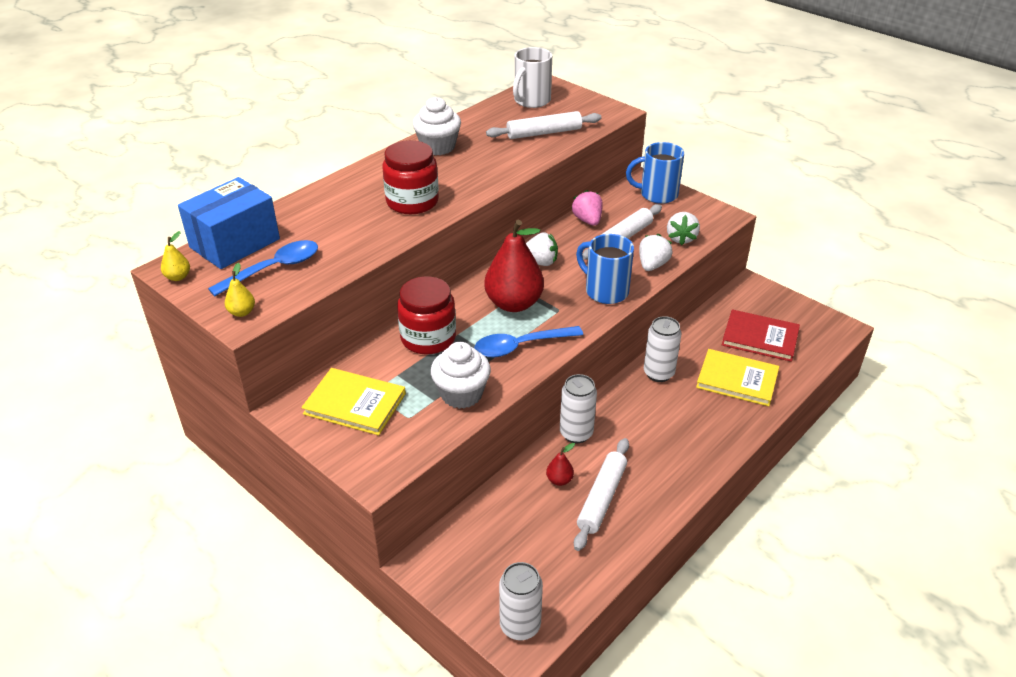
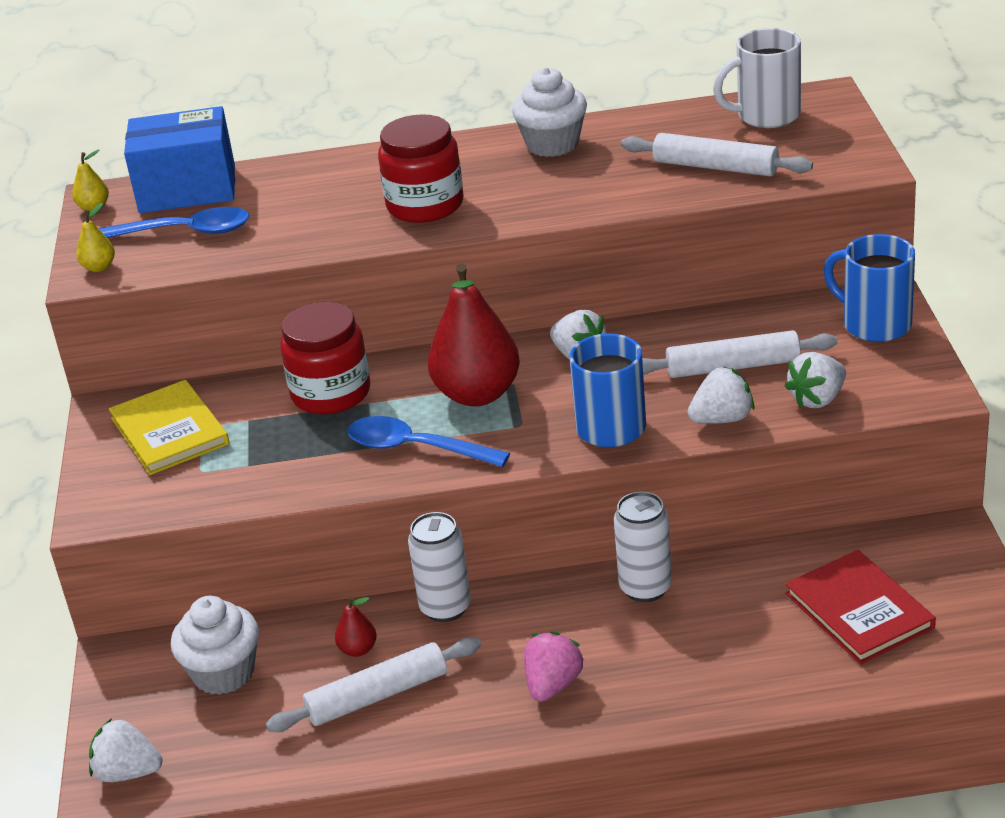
camera: 45 degrees right, 5 degrees down
white cupcake [431,342,491,409] -> white cupcake moved to [171,596,259,695]
white can [499,562,543,641] -> white strawberry [89,718,163,782]
pink strawberry [572,190,603,226] -> pink strawberry moved to [524,631,584,702]
yellow book [696,349,779,406] -> none

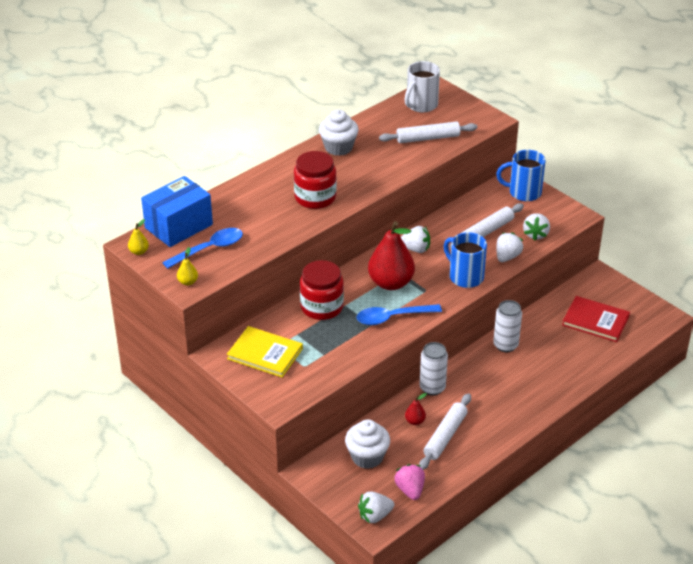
camera: 40 degrees left, 5 degrees up
pink strawberry [524,631,584,702] -> pink strawberry moved to [394,464,425,500]

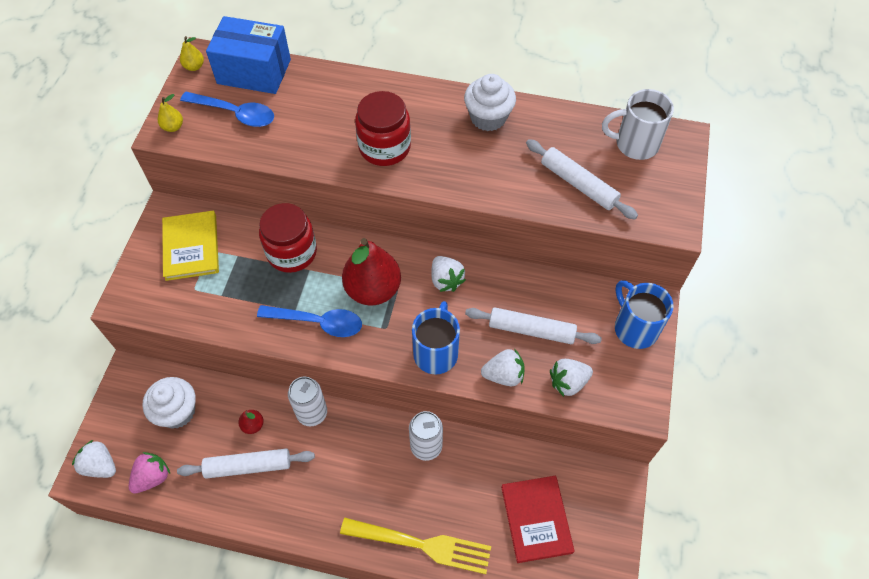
camera: 55 degrees right, 20 degrees up
blue spoon [357,304,442,325] -> blue spoon turned 150 degrees clockwise [257,305,362,337]
none -> yellow fork [340,518,491,574]

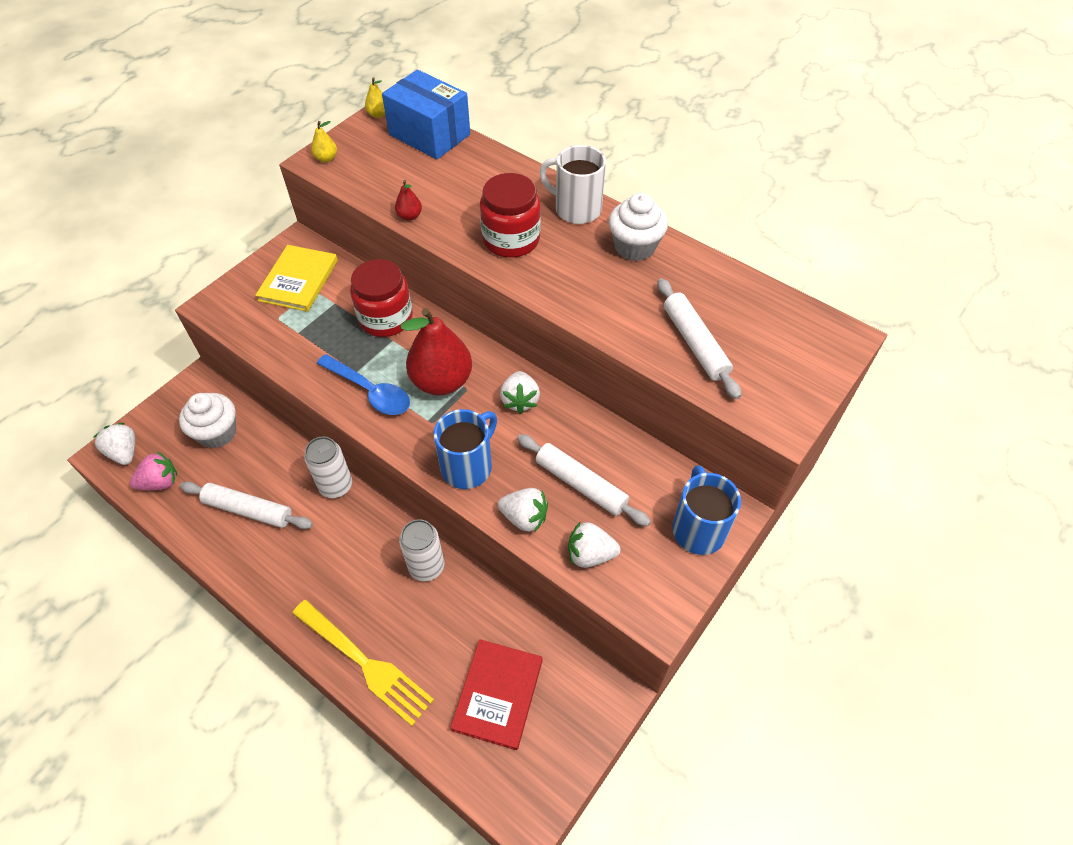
camera: 25 degrees right, 5 degrees down
blue spoon [180,92,274,127] -> none
red pear [238,410,264,434] -> red pear moved to [395,180,422,221]
white mug [602,89,674,160] -> white mug moved to [539,145,606,224]

